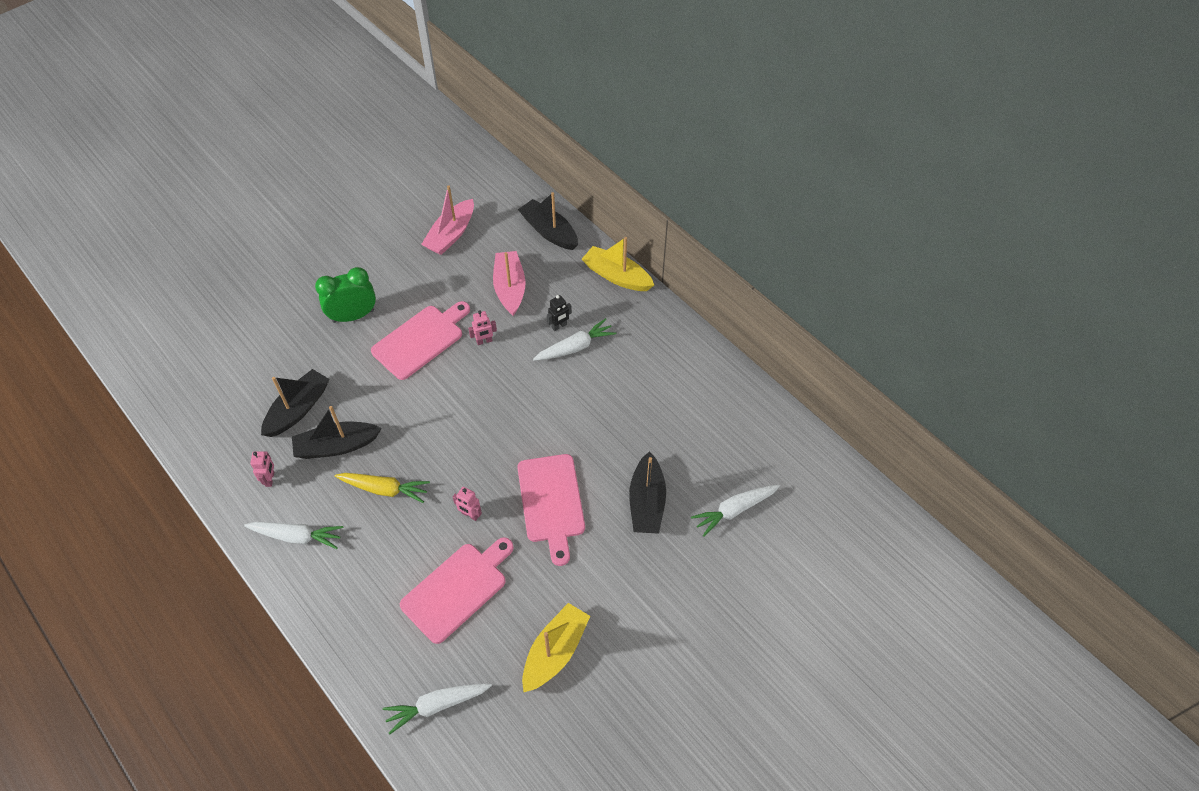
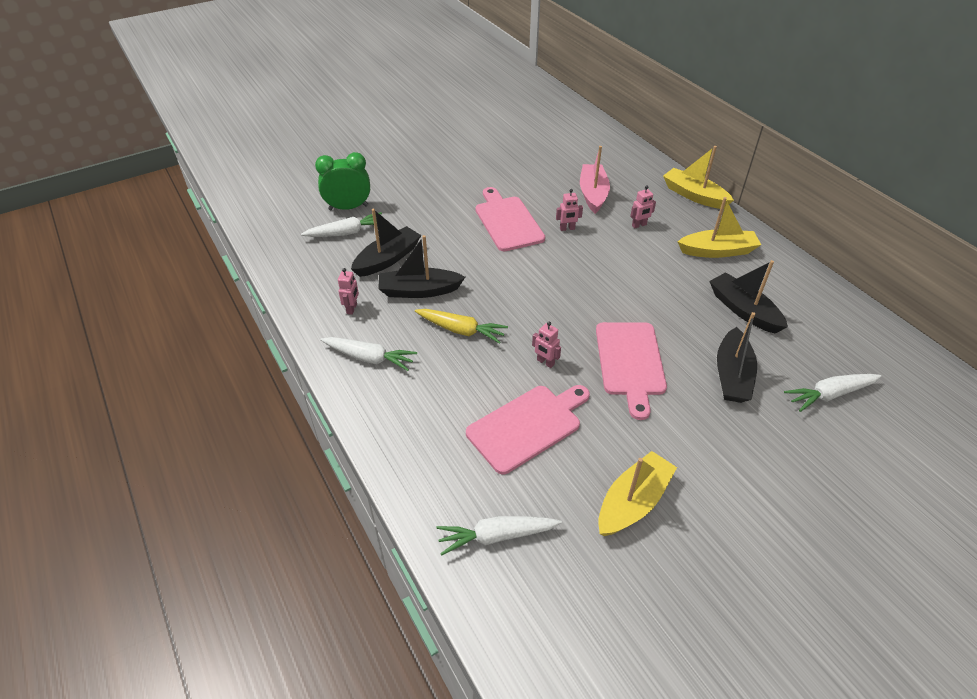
camera: 10 degrees right, 10 degrees down
green clock [315,267,376,323] -> green clock moved to [315,152,370,210]
pink cutting board [371,301,470,380] -> pink cutting board turned 75 degrees counterclockwise [475,187,545,251]
pink boat [421,185,474,255] -> none
black boat [518,192,578,250] -> black boat moved to [709,260,788,334]
white carrot [533,318,616,361] -> white carrot moved to [301,212,382,237]
black robot [547,295,572,331] -> pink robot [630,185,656,228]
none -> yellow boat [678,197,761,258]

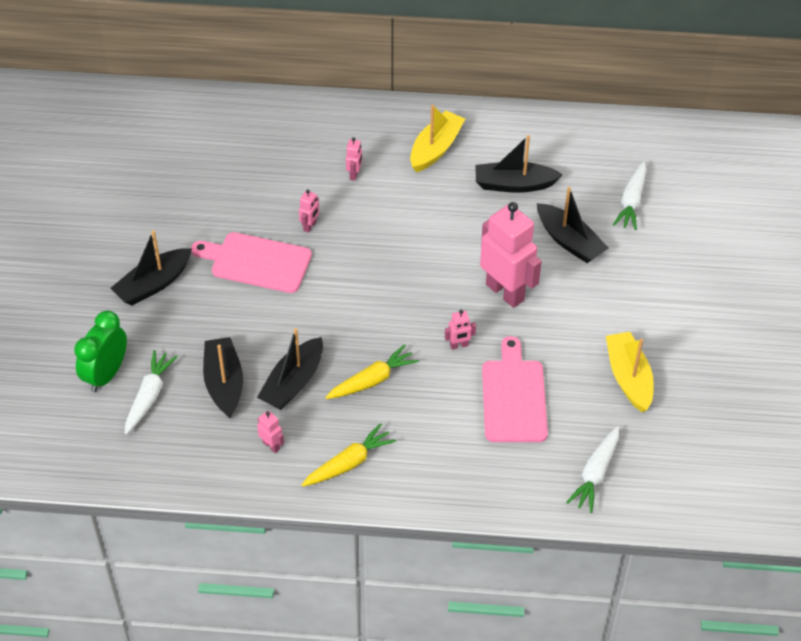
camera: 55 degrees left, 5 degrees up
white carrot [321,337,417,371] -> yellow carrot [302,423,396,487]
pink boat [580,146,610,214] -> none
pink cutting board [596,322,667,420] -> pink robot [480,202,542,308]
yellow boat [663,146,734,209] -> none
none -> black boat [111,230,192,305]

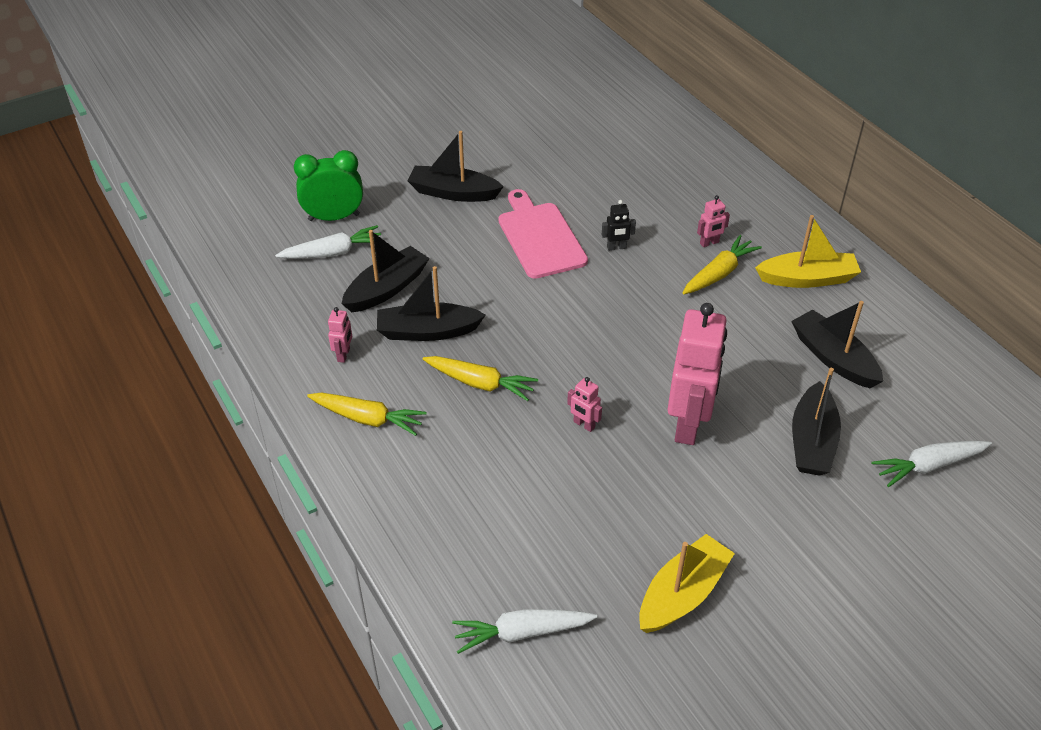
camera: 55 degrees right, 5 degrees down
pink robot [299,190,319,233] -> black robot [602,200,636,251]
pink cutting board [482,336,548,442] -> none
none -> yellow carrot [682,235,762,295]

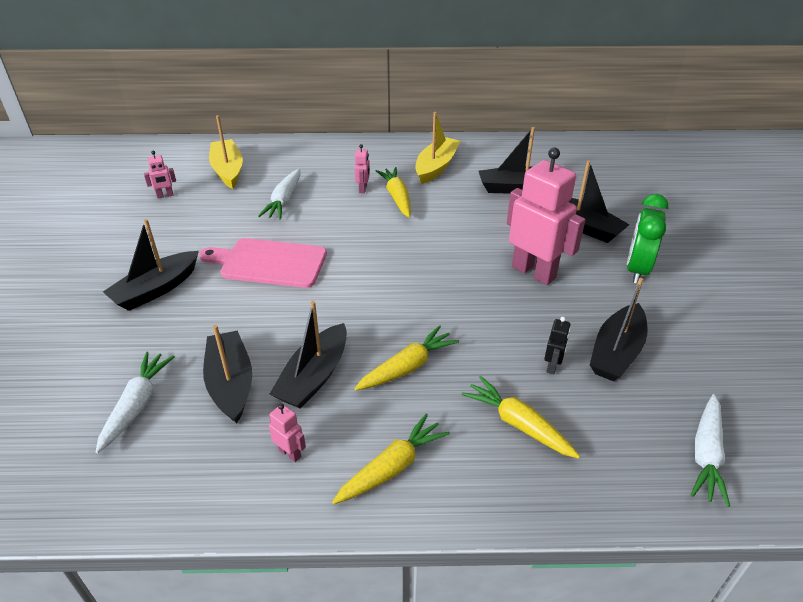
camera: 60 degrees left, 5 degrees down
green clock [294,150,363,221] -> green clock moved to [627,194,669,283]
pink robot [567,377,602,432] -> pink robot moved to [144,151,176,199]
black robot [602,200,636,251] -> black robot moved to [544,317,571,374]
yellow boat [639,534,735,633] -> yellow boat moved to [209,115,243,189]
white carrot [871,441,992,487] -> white carrot moved to [258,168,301,220]
none -> yellow carrot [461,376,580,459]
none -> black boat [590,278,648,381]

